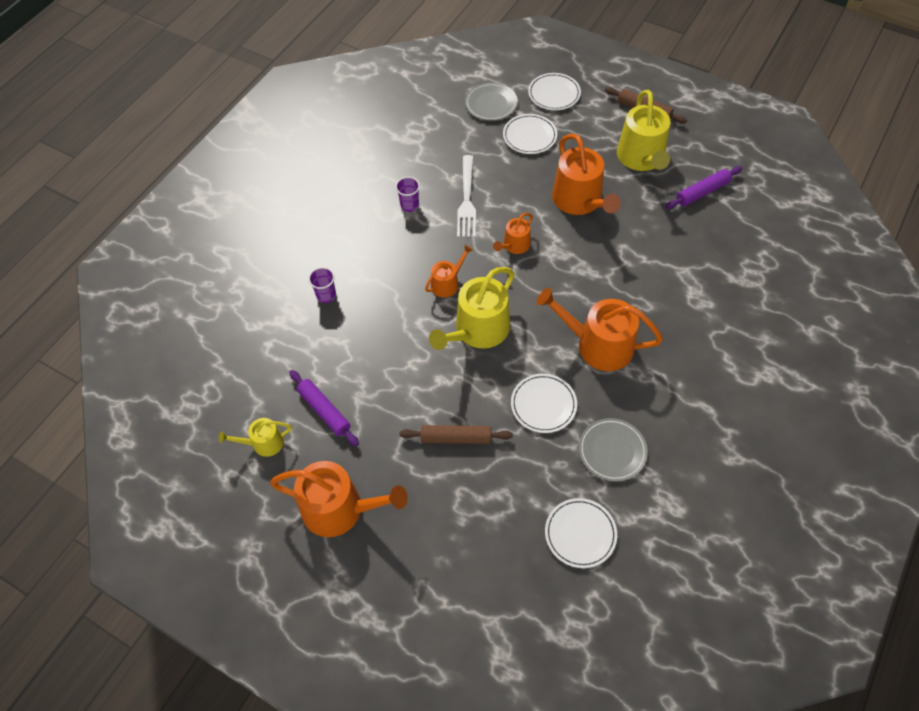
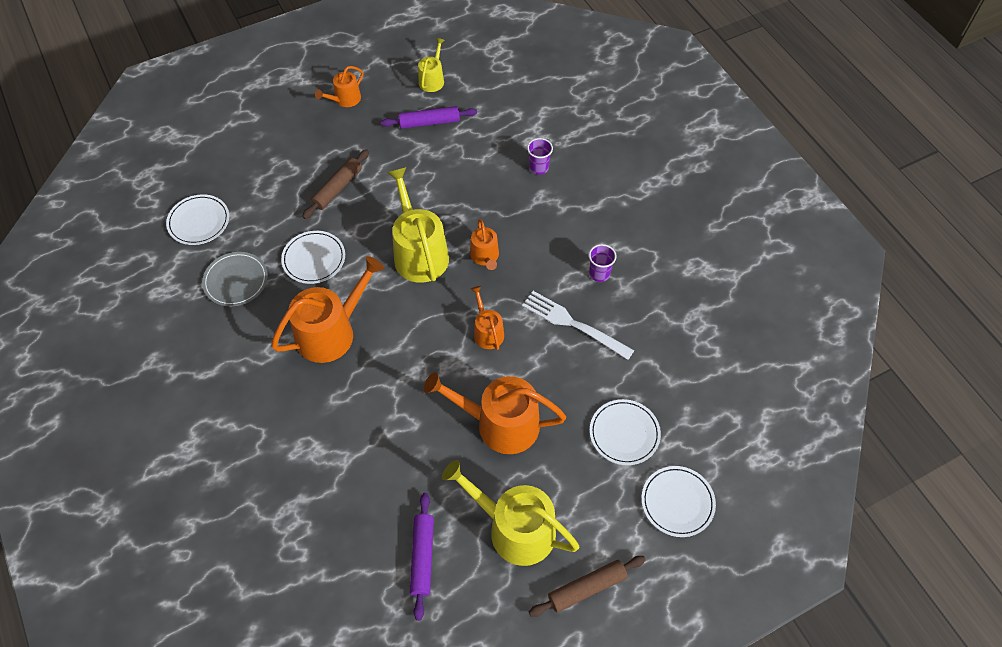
camera: 120 degrees right, 0 degrees up
orange watering can [270,461,408,537] -> orange watering can [315,66,364,107], size x0.53
grey plate [465,83,518,121] -> none

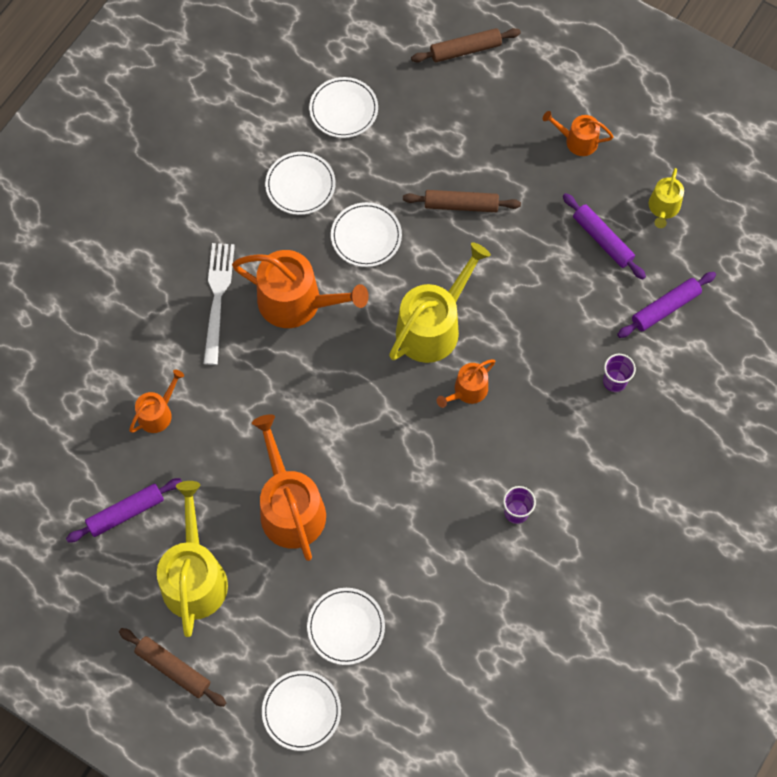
camera: 60 degrees right, 10 degrees up
grey plate [202,252,268,306] -> white plate [265,152,336,215]
yellow watering can [418,38,445,92] -> yellow watering can turned 120 degrees clockwise [649,168,684,228]
orange watering can [471,286,504,350] -> orange watering can moved to [129,369,184,433]
white fork [522,291,634,360] -> white fork moved to [203,243,235,365]
none -> brown rolling pin [411,28,521,62]
none -> purple rolling pin [617,272,716,338]

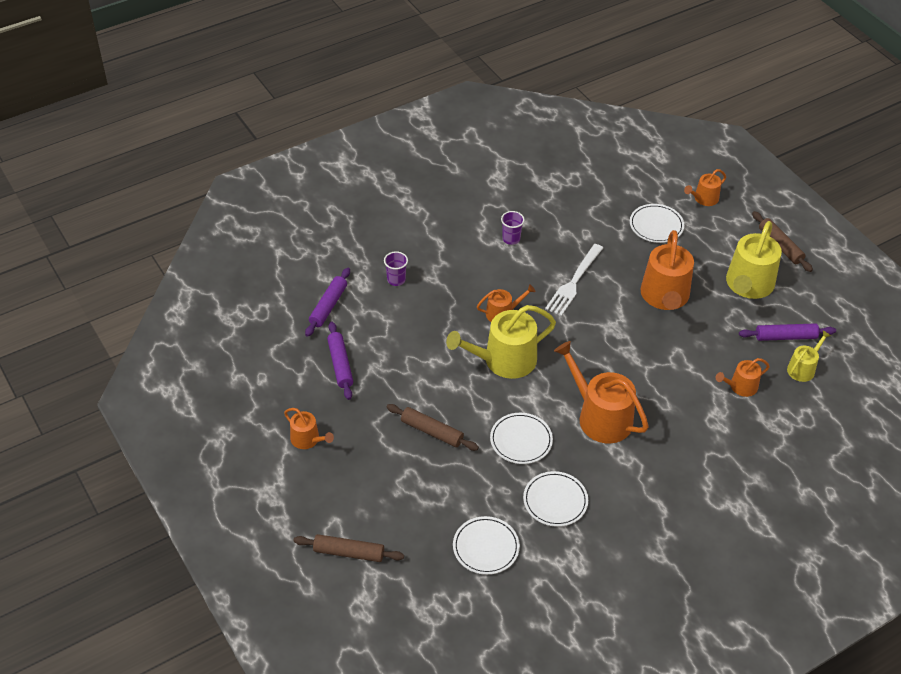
camera: 155 degrees left, 20 degrees down
white fork [203,243,235,365] -> white fork moved to [545,244,603,316]
white plate [262,671,341,751] -> orange watering can [684,169,726,206]
purple rolling pin [617,272,716,338] -> purple rolling pin turned 60 degrees counterclockwise [305,268,350,337]
yellow watering can [649,168,684,228] -> yellow watering can moved to [787,330,831,382]

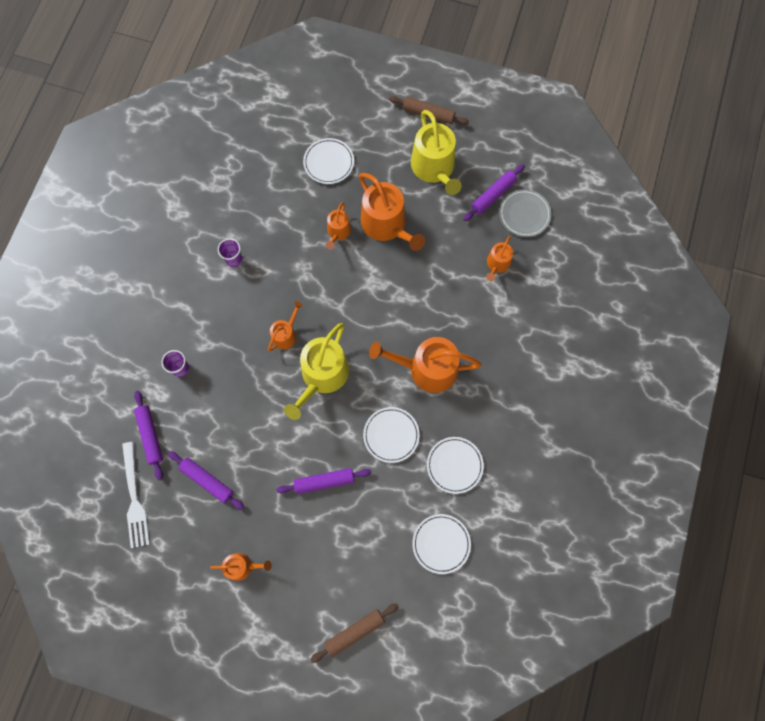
camera: 40 degrees left, 25 degrees up
brown rolling pin [387,404,479,451] -> purple rolling pin [276,468,371,494]
white fork [545,244,603,316] -> white fork moved to [122,442,150,548]
orange watering can [684,169,726,206] -> orange watering can moved to [326,202,351,249]
yellow watering can [787,330,831,382] -> grey plate [499,189,551,237]

